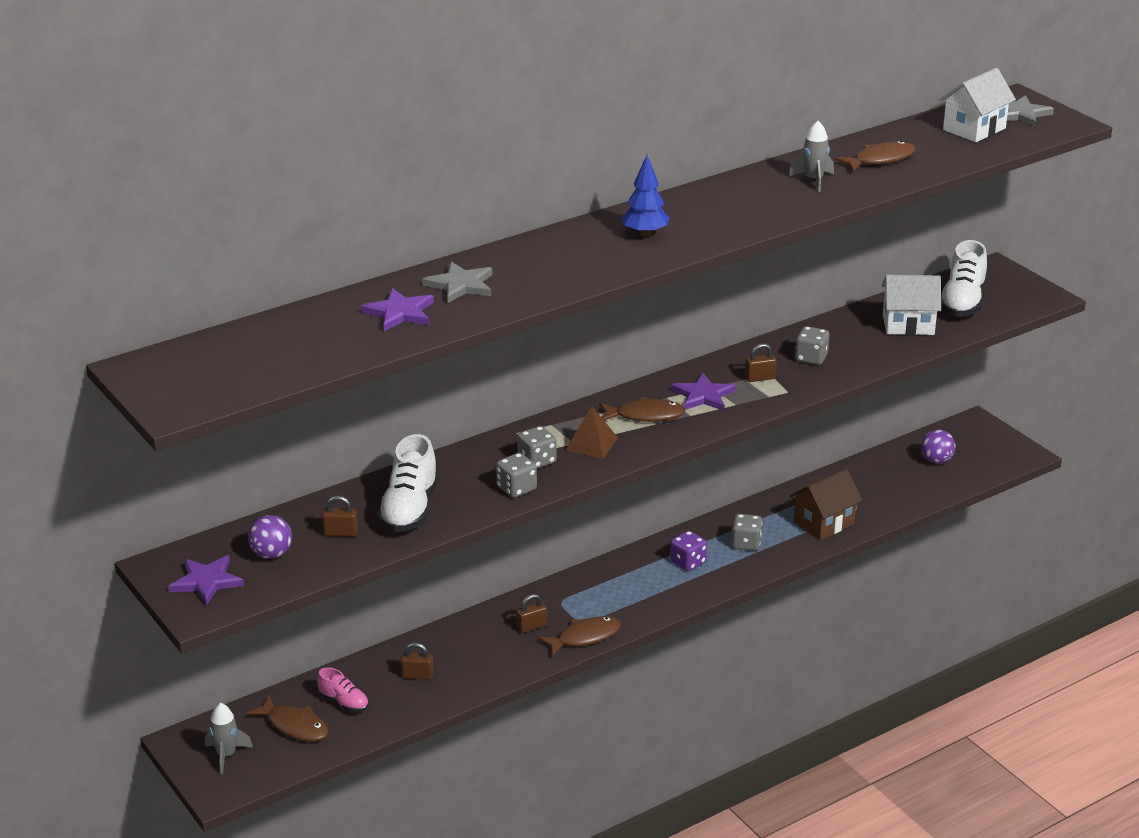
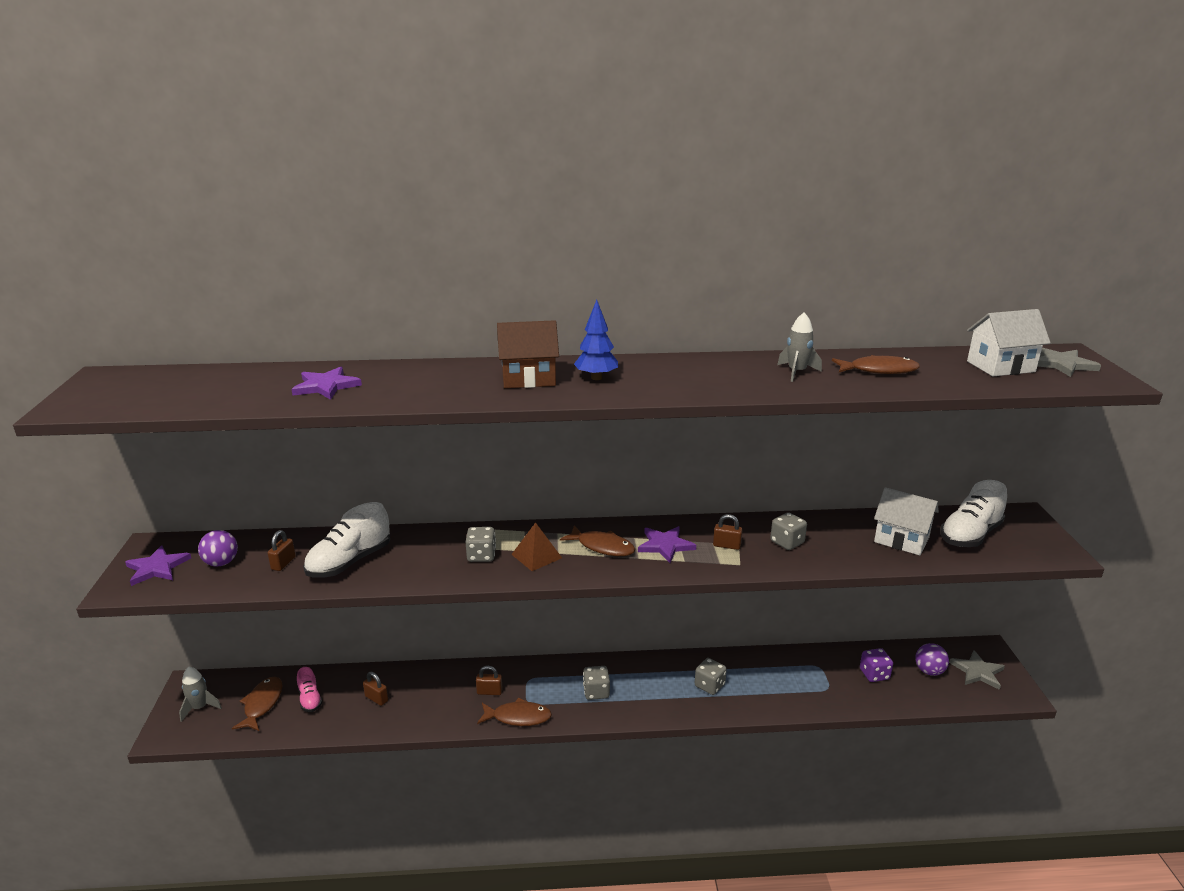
camera: 30 degrees right, 5 degrees down
brown fish [247,696,328,741] -> brown fish turned 150 degrees counterclockwise [232,676,282,731]
brown padlock [322,496,358,536] -> brown padlock turned 75 degrees clockwise [268,530,296,571]
grey star [422,261,492,303] -> grey star moved to [949,650,1005,690]
grey dice [496,453,537,498] -> grey dice moved to [583,666,610,700]
purple dice [670,531,707,571] -> purple dice moved to [860,648,893,682]
brown house [790,469,863,540] -> brown house moved to [497,320,559,388]

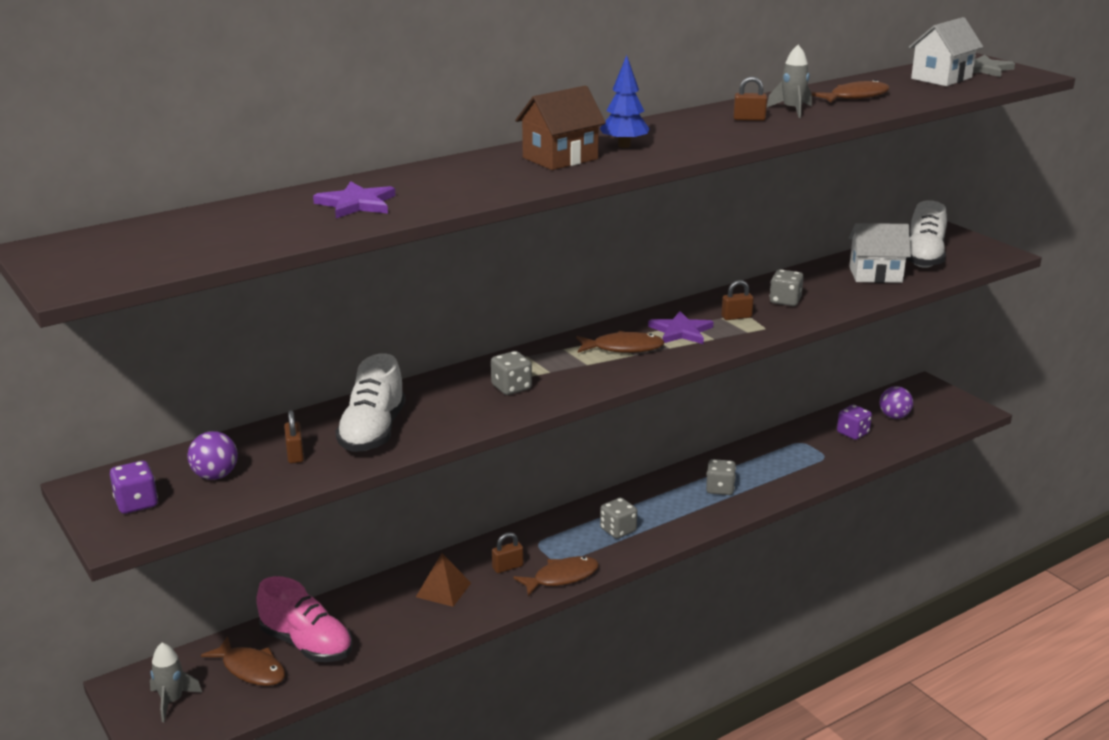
camera: 30 degrees left, 0 degrees up
purple star [125,545,191,586] -> purple dice [110,461,158,514]
brown fish [232,676,282,731] -> brown fish turned 150 degrees clockwise [201,636,285,686]
pink shoe [297,667,322,712] -> pink shoe [256,576,353,662], size x1.80
brown padlock [363,672,388,706] -> brown padlock moved to [733,76,767,121]
brown pyramid [511,522,562,571] -> brown pyramid moved to [416,553,471,607]
grey star [949,650,1005,690] -> none

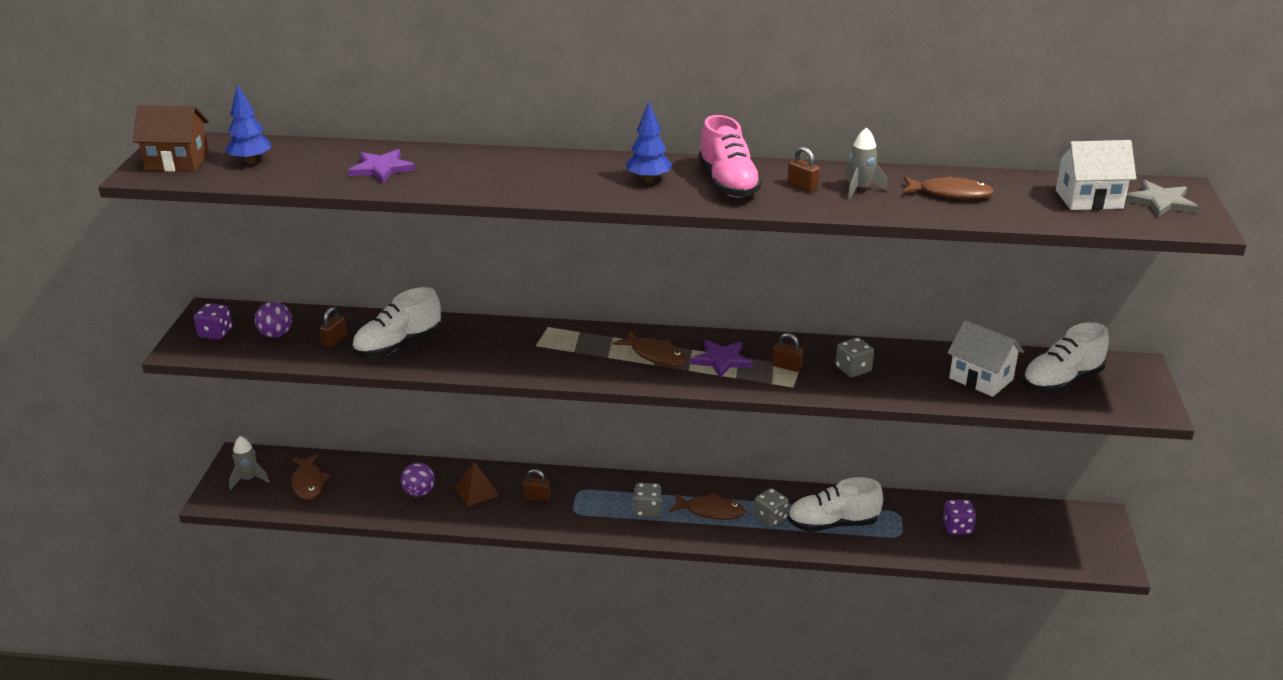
camera: 40 degrees right, 5 degrees up
pink shoe [256,576,353,662] -> pink shoe moved to [698,115,762,198]
grey dice [491,351,532,395] -> none
brown fish [513,556,599,596] -> brown fish moved to [669,493,746,520]
brown house [515,86,606,170] -> brown house moved to [133,105,209,171]
purple ball [880,386,913,419] -> purple ball moved to [401,463,435,497]
none -> blue tree [225,84,271,164]
none -> white shoe [788,477,883,532]

